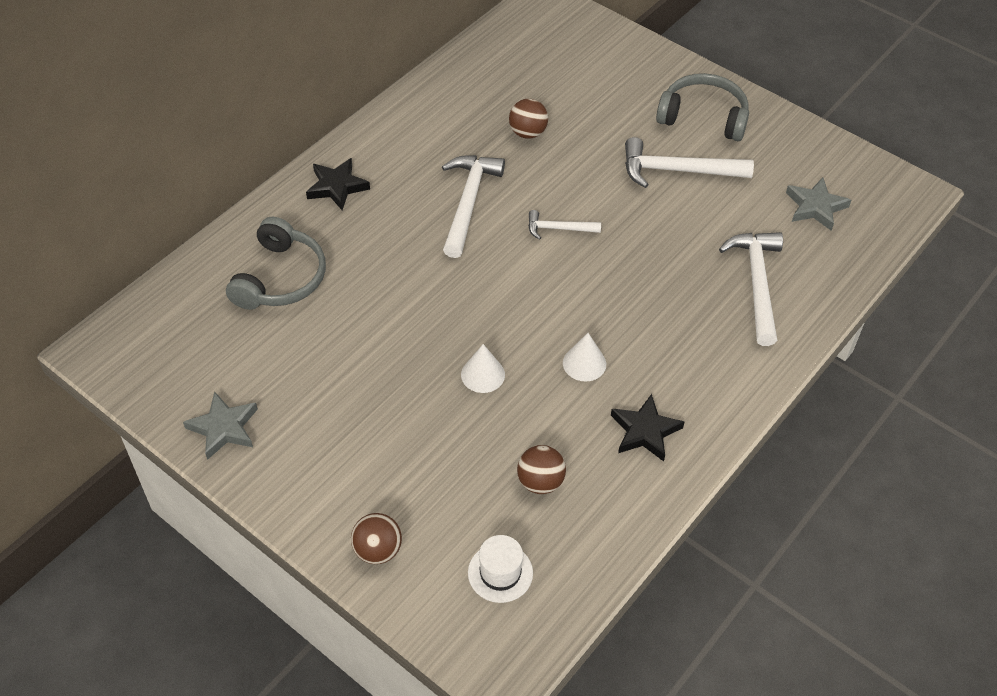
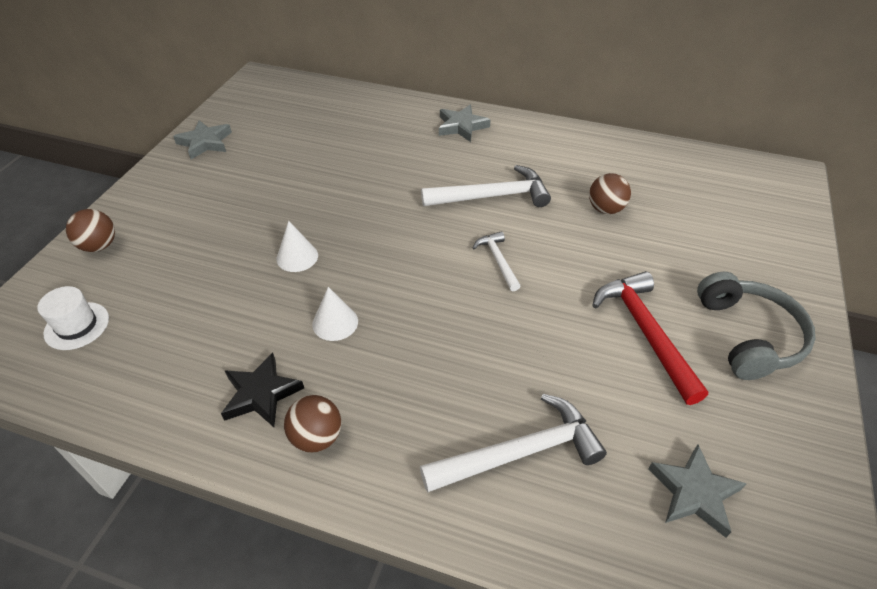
camera: 70 degrees right, 5 degrees down
grey headphones [226,217,326,310] -> none
black star [306,158,370,210] -> grey star [439,105,491,142]
brown ball [517,445,566,494] -> brown ball moved to [284,395,341,452]
white hammer [625,137,754,188] -> red hammer [592,271,708,405]

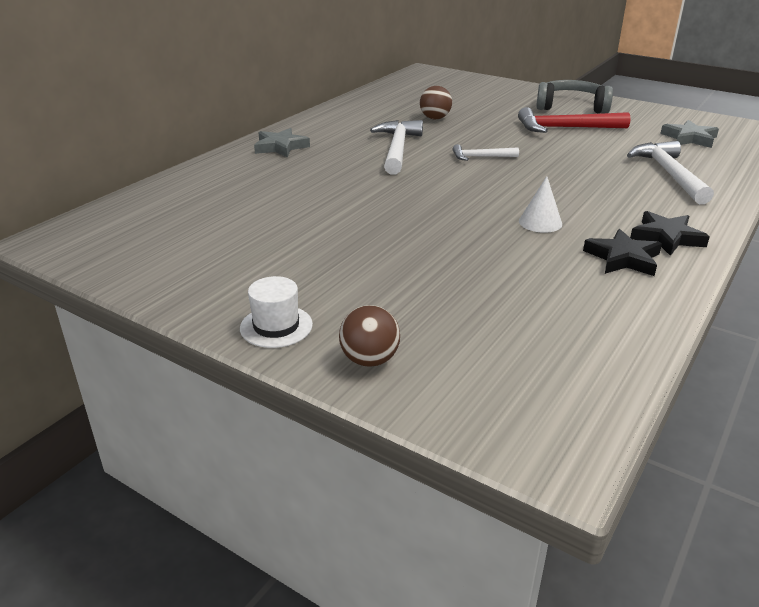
camera: 75 degrees left, 15 degrees down
white hat [37,286,109,350] -> white hat moved to [240,276,313,348]
grey star [173,120,232,159] -> none
white cone [276,221,318,272] -> none
brown ball [284,395,341,452] -> black star [630,211,710,256]

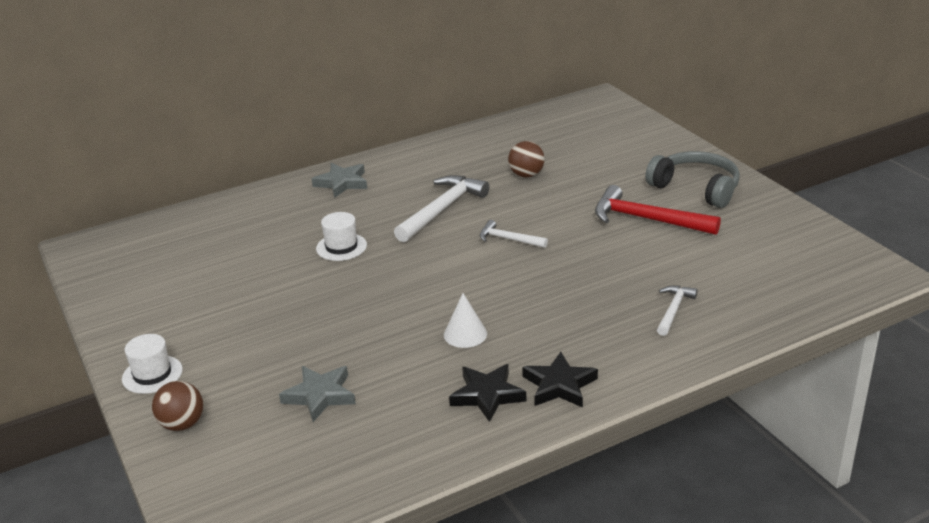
camera: 30 degrees right, 0 degrees up
white hammer [627,141,714,204] -> white hammer [657,285,698,336], size x0.55
grey star [660,120,719,148] -> grey star moved to [279,366,356,422]
none -> white hat [316,212,367,261]

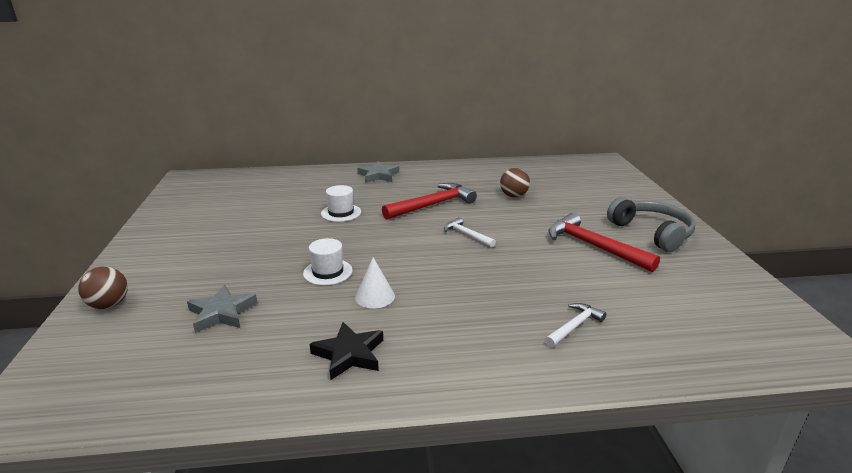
camera: 20 degrees right, 5 degrees down
white hat [122,334,183,394] -> white hat moved to [303,238,353,286]
white hammer [394,175,489,242] -> red hammer [382,183,477,220]
black star [522,352,598,408] -> none

